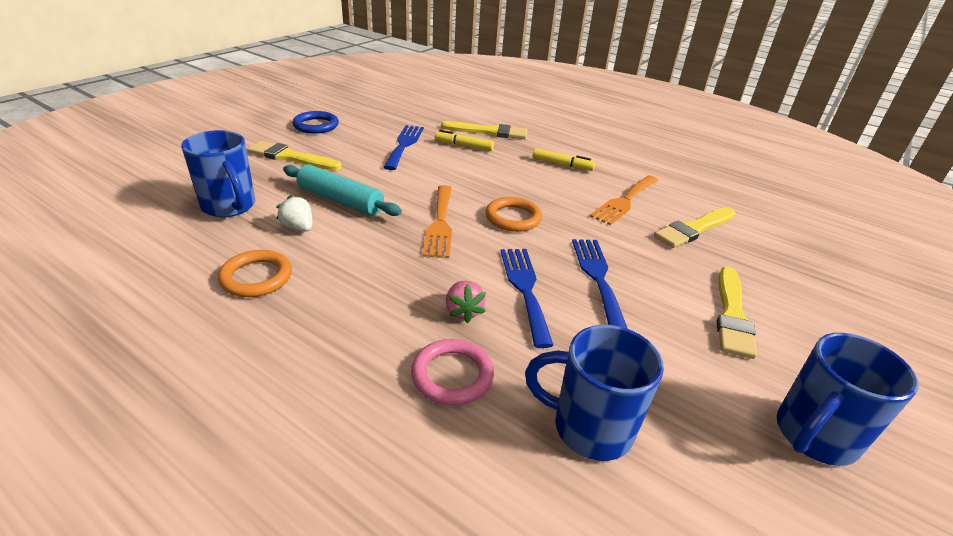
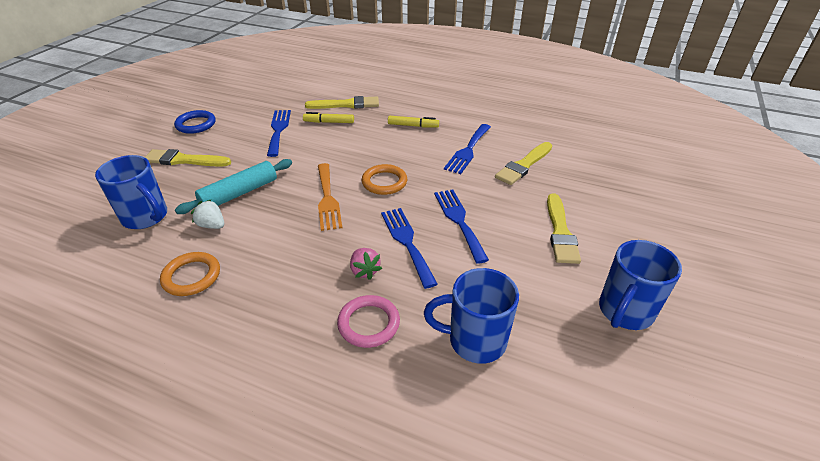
camera: 10 degrees left, 5 degrees up
turquoise rolling pin [283,164,402,216] -> turquoise rolling pin turned 60 degrees counterclockwise [175,159,292,214]
orange fork [590,175,659,225] -> blue fork [444,124,491,174]

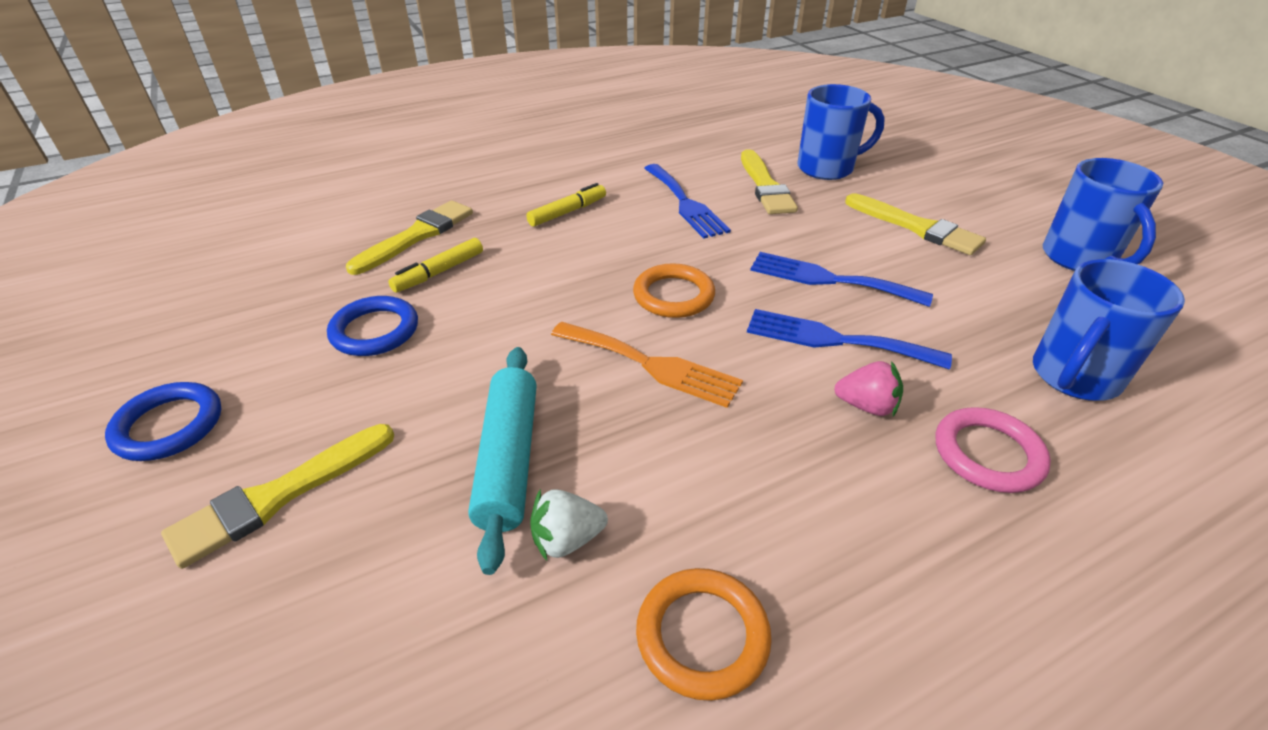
camera: 50 degrees left, 0 degrees up
blue mug [95,155,167,229] -> blue mug moved to [797,84,885,180]
blue fork [267,110,291,157] -> blue ring [327,296,418,356]

